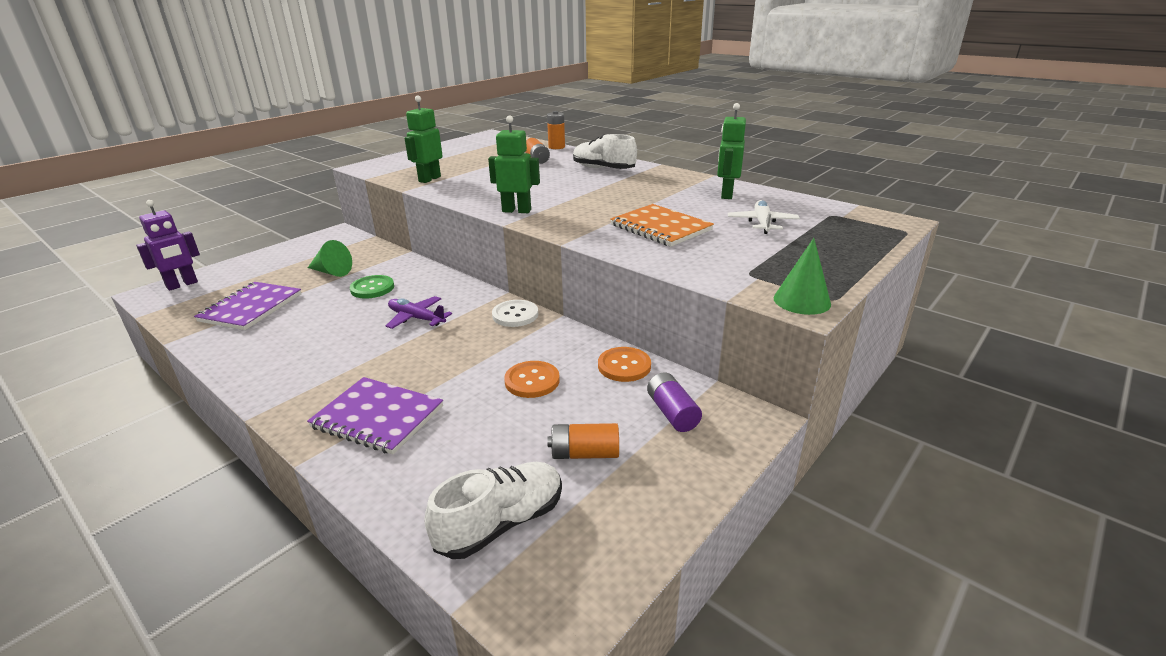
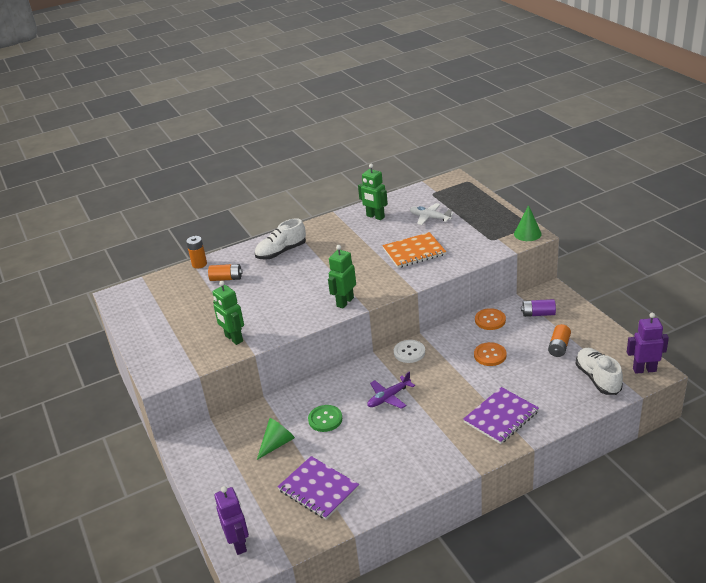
camera: 65 degrees left, 5 degrees up
none -> purple robot [627,313,669,374]

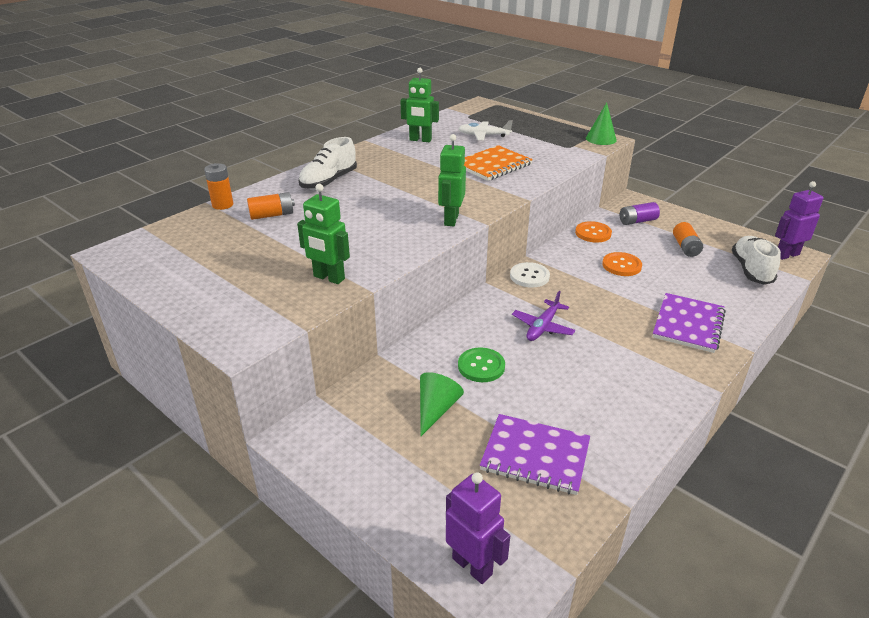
camera: 25 degrees left, 0 degrees up
white shoe [576,348,623,395] -> white shoe turned 45 degrees clockwise [732,236,781,285]

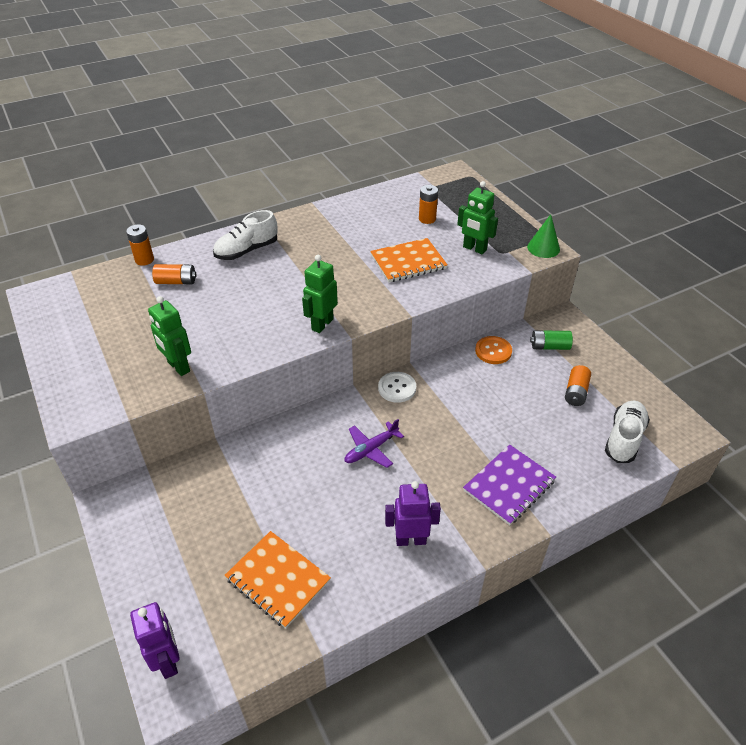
camera: 20 degrees right, 10 degrees up
green robot [400,68,439,142] -> green robot moved to [457,181,498,254]
green cone [420,372,464,436] -> none
white plane [458,120,513,140] -> orange battery [419,185,438,224]
green button [458,347,505,382] -> none
purple notebook [480,414,590,495] -> orange notebook [225,531,331,628]
orange button [602,252,642,276] -> none
purple battery [620,202,660,225] -> green battery [530,330,573,350]
purple robot [775,181,824,260] -> purple robot moved to [385,481,441,546]

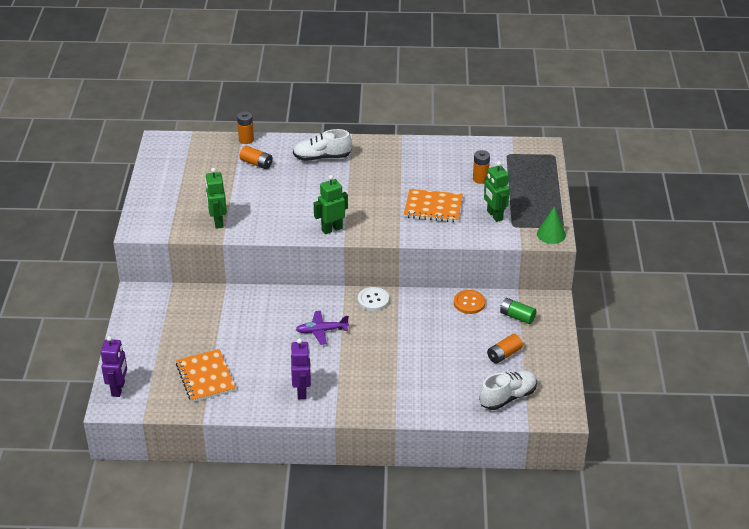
camera: 30 degrees right, 5 degrees down
purple robot [385,481,441,546] -> purple robot turned 60 degrees clockwise [291,338,311,399]
purple notebook [463,445,556,525] -> none

